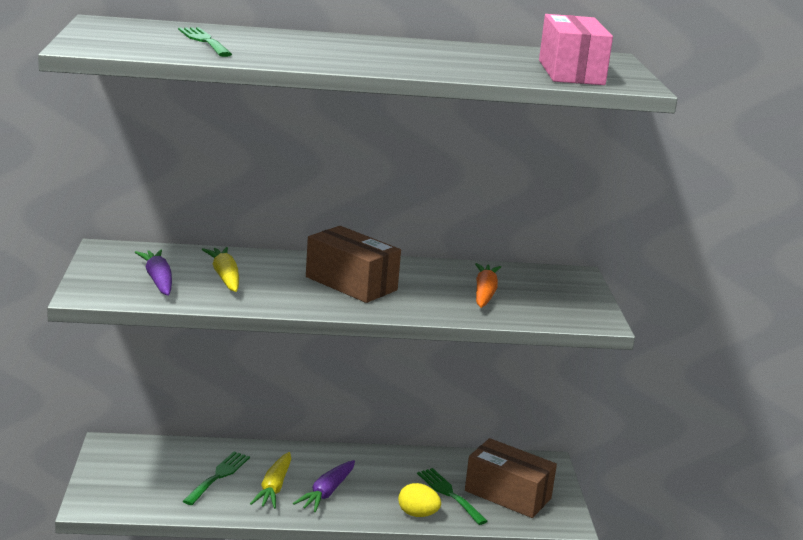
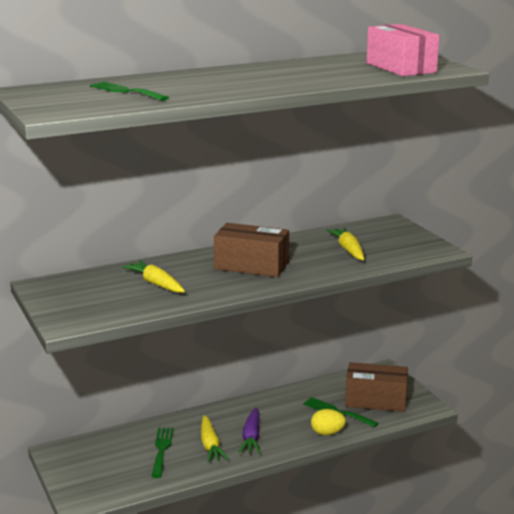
camera: 20 degrees left, 0 degrees up
purple carrot [135,250,172,296] -> none
orange carrot [475,263,501,308] -> yellow carrot [326,228,364,260]

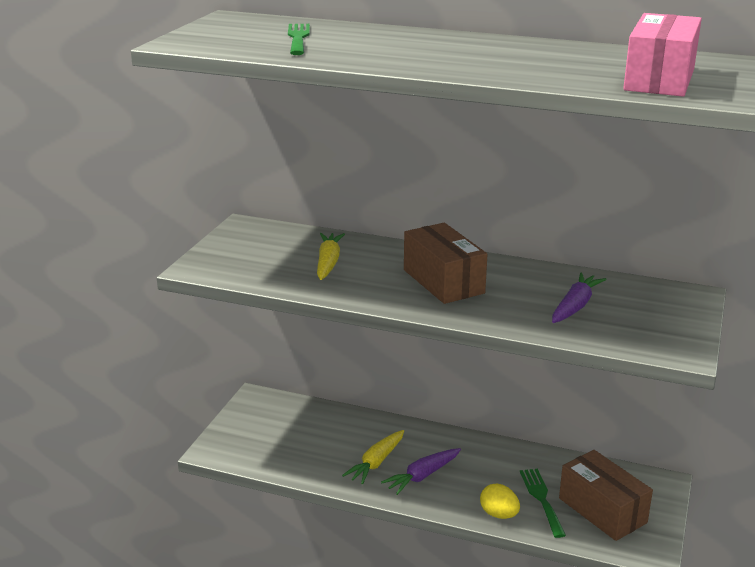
camera: 45 degrees right, 5 degrees up
green fork [151,428,174,478] -> none
yellow carrot [326,228,364,260] -> purple carrot [552,272,607,323]

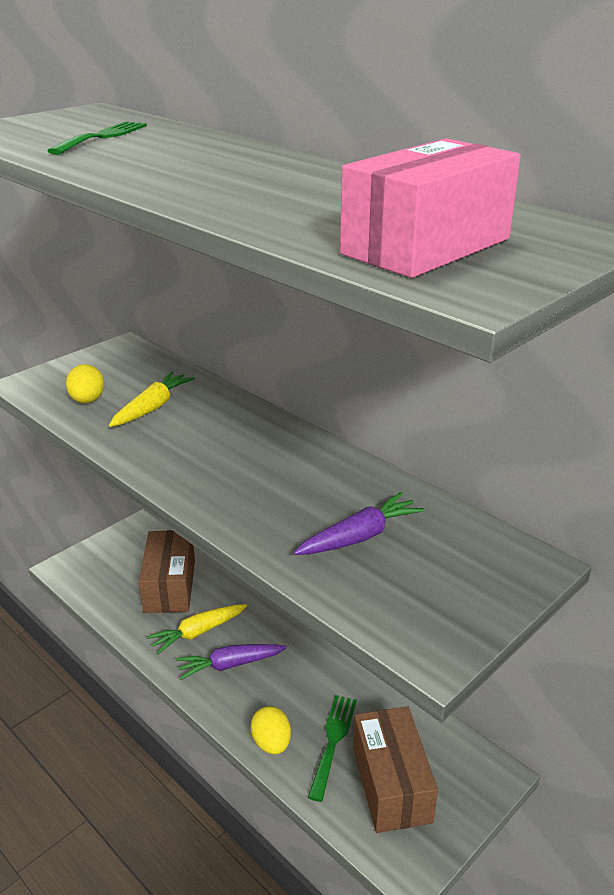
camera: 25 degrees right, 5 degrees up
brown box [404,223,487,304] -> brown box moved to [139,530,195,613]
none -> yellow egg [66,364,104,403]

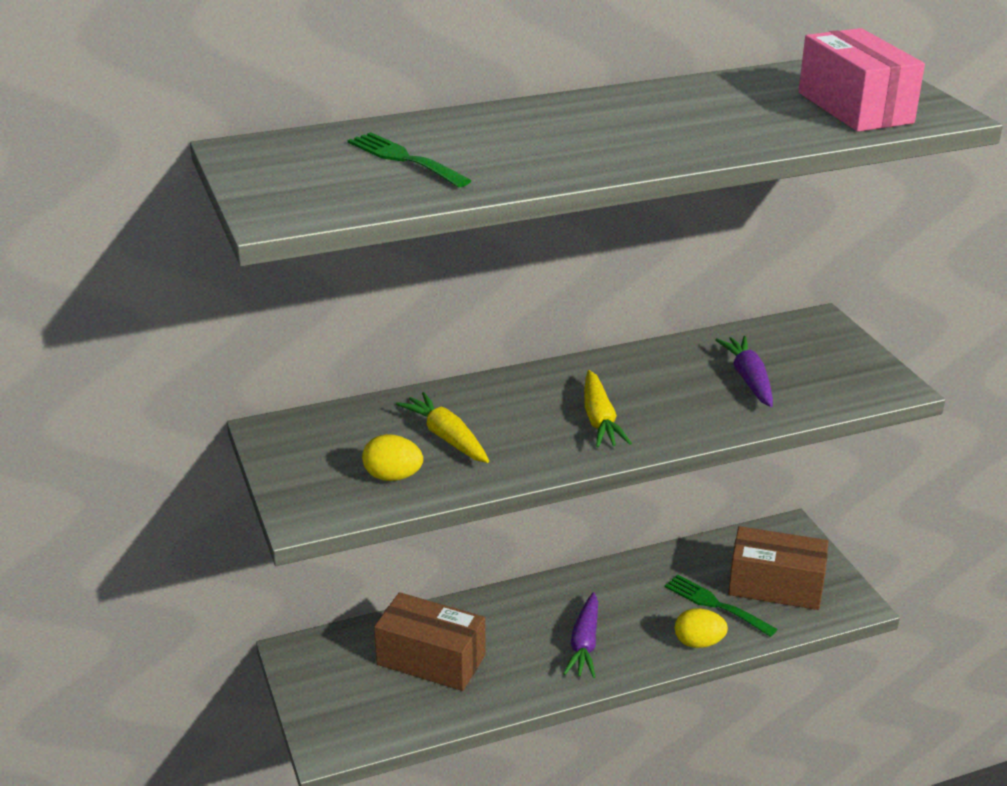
camera: 65 degrees left, 0 degrees up
yellow carrot [147,604,247,654] -> yellow carrot moved to [584,370,632,448]

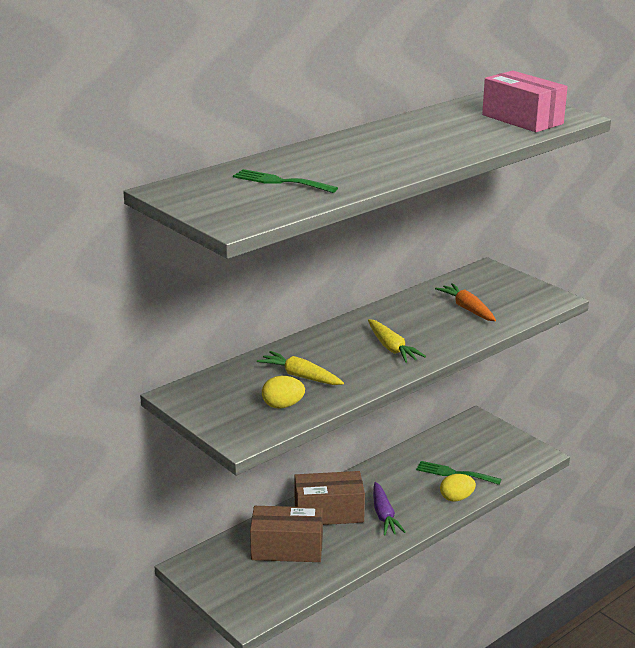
camera: 20 degrees left, 5 degrees down
purple carrot [715,336,773,407] -> orange carrot [435,283,496,321]
brown box [728,526,828,610] -> brown box moved to [294,471,365,525]

